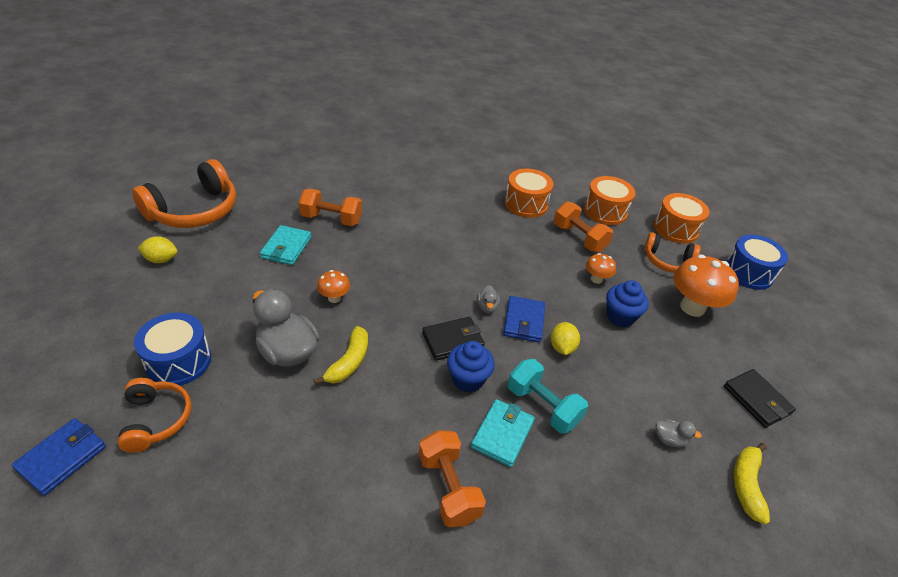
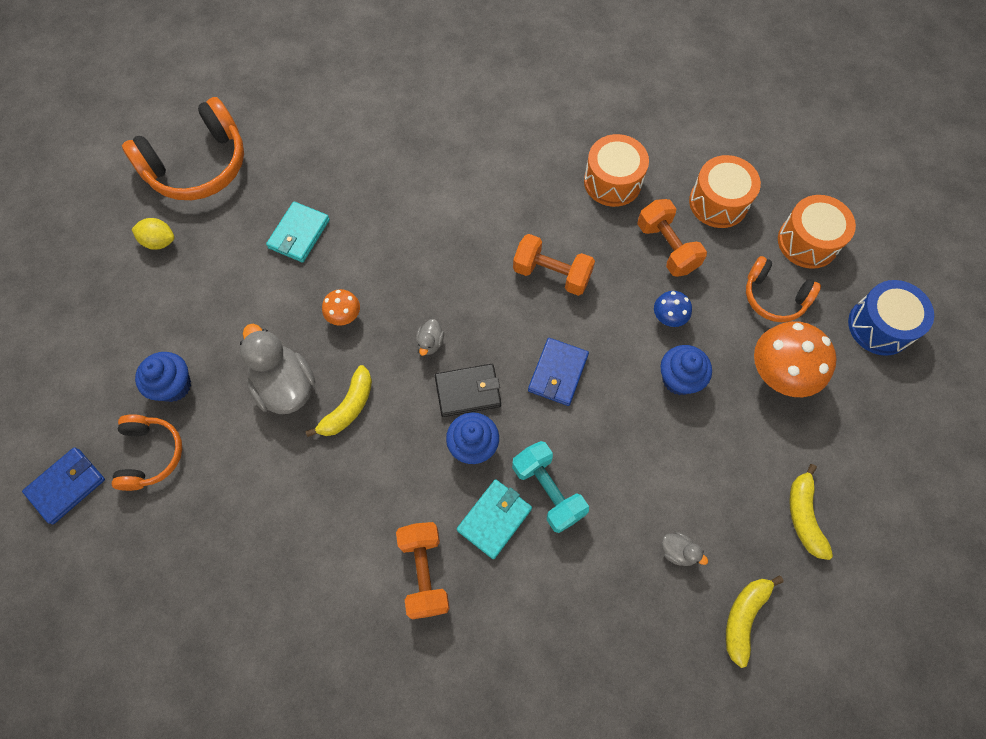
camera: 15 degrees right, 25 degrees up
blue drum [134,313,211,385] -> blue cupcake [135,352,191,402]
orange dumbbell [299,189,362,226] -> orange dumbbell moved to [513,234,595,296]
grey duck [477,285,500,313] -> grey duck moved to [416,319,444,356]
yellow lemon [551,322,580,355] -> none
orange mushroom [586,253,616,284] -> blue mushroom [654,291,692,327]
black wallet [724,369,796,428] -> yellow banana [789,464,833,560]

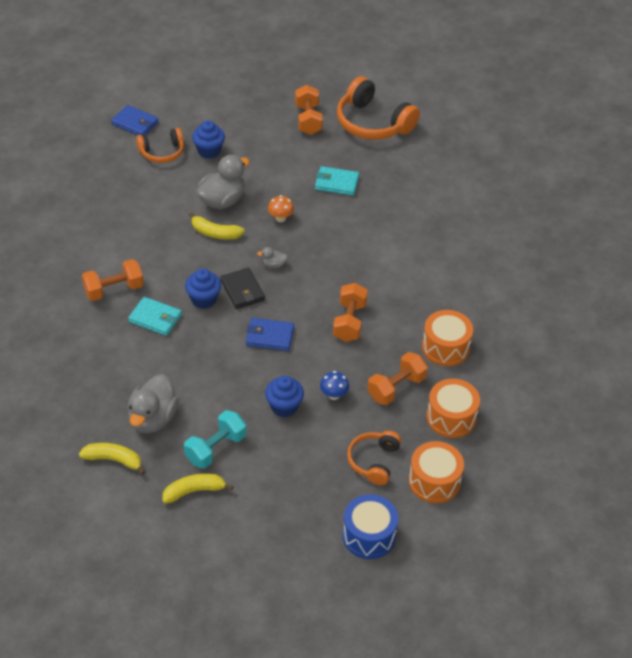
camera: 75 degrees right, 20 degrees down
yellow lemon [132,218,174,250] -> orange dumbbell [295,85,323,135]
turquoise dumbbell [512,441,589,533] -> turquoise dumbbell moved to [184,410,247,469]
grey duck [662,532,708,566] -> grey duck [128,374,179,433], size x2.21
orange mushroom [754,321,837,397] -> none

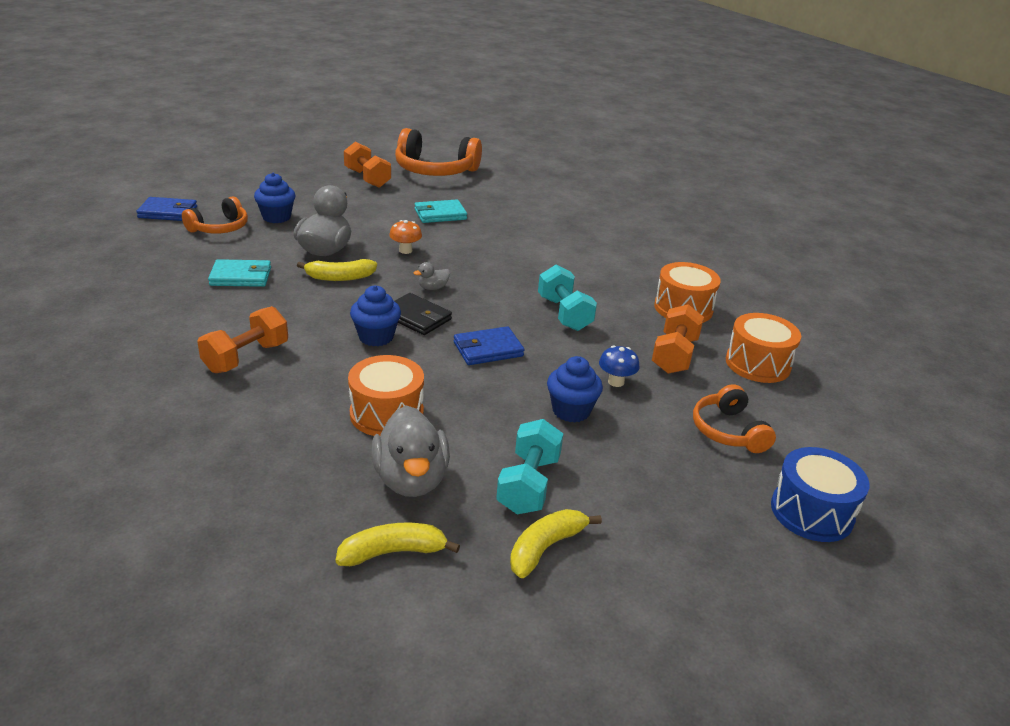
camera: 30 degrees left, 15 degrees down
turquoise wallet [128,297,182,336] -> turquoise wallet moved to [208,259,271,287]
orange dumbbell [333,283,368,342] -> turquoise dumbbell [538,265,597,331]
orange drum [409,441,464,503] -> orange drum moved to [348,355,424,436]

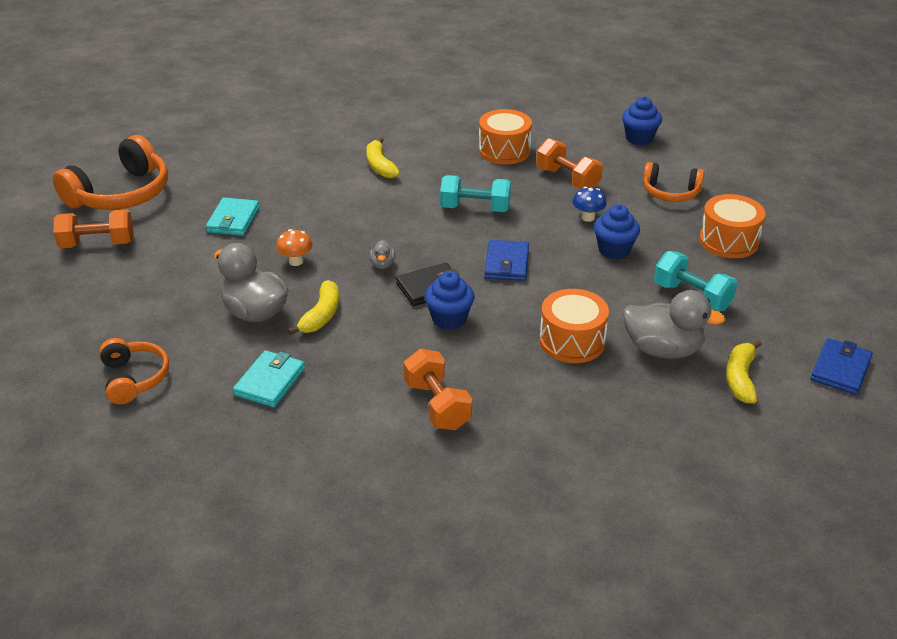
camera: 60 degrees left, 5 degrees up
blue wallet [136,197,197,221] -> blue wallet moved to [811,338,873,395]
blue cupcake [254,173,296,223] -> blue cupcake moved to [622,96,662,145]
yellow banana [510,509,602,578] -> yellow banana moved to [366,137,400,178]
orange drum [726,313,801,383] -> orange drum moved to [699,194,766,258]
blue drum [771,447,870,542] -> none

